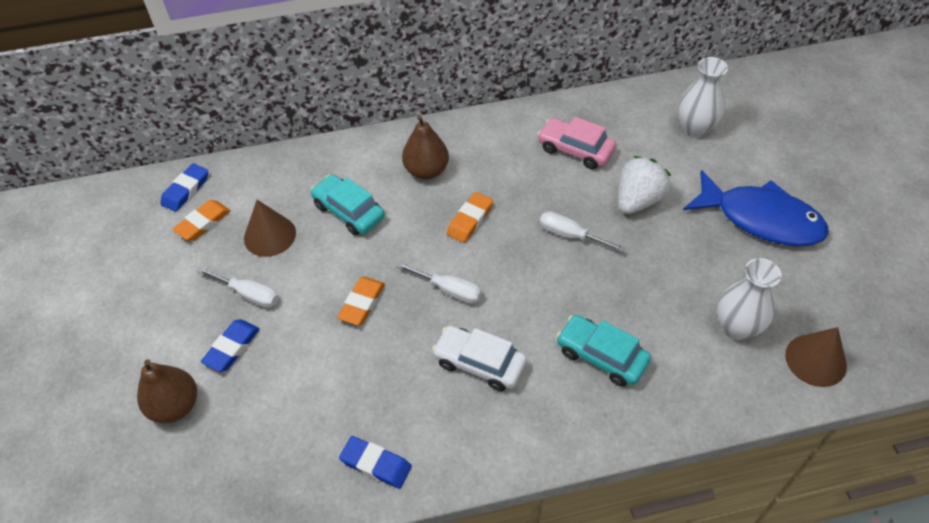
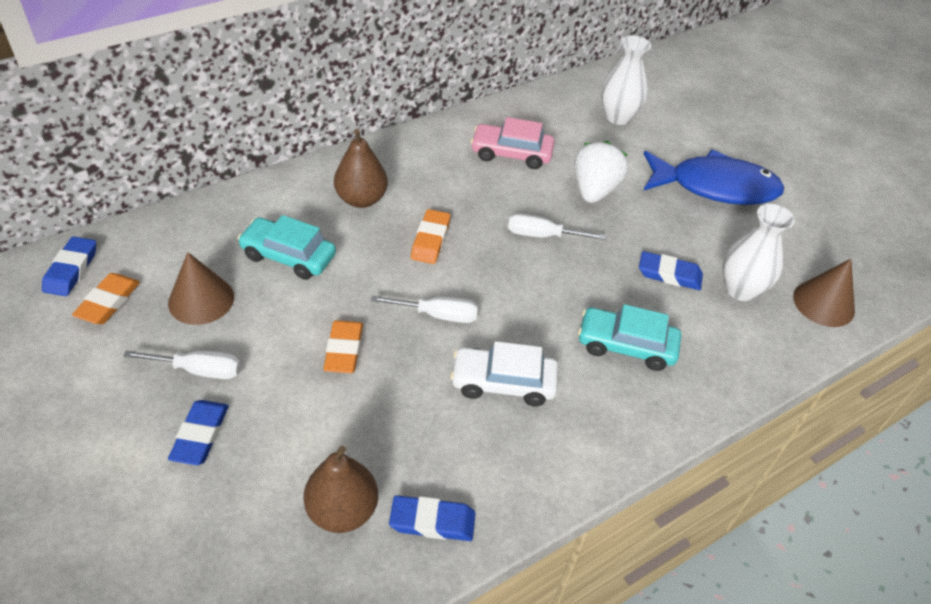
camera: 25 degrees left, 5 degrees down
brown pear [137,360,197,423] -> brown pear moved to [303,446,378,533]
none -> blue eraser [639,251,703,290]

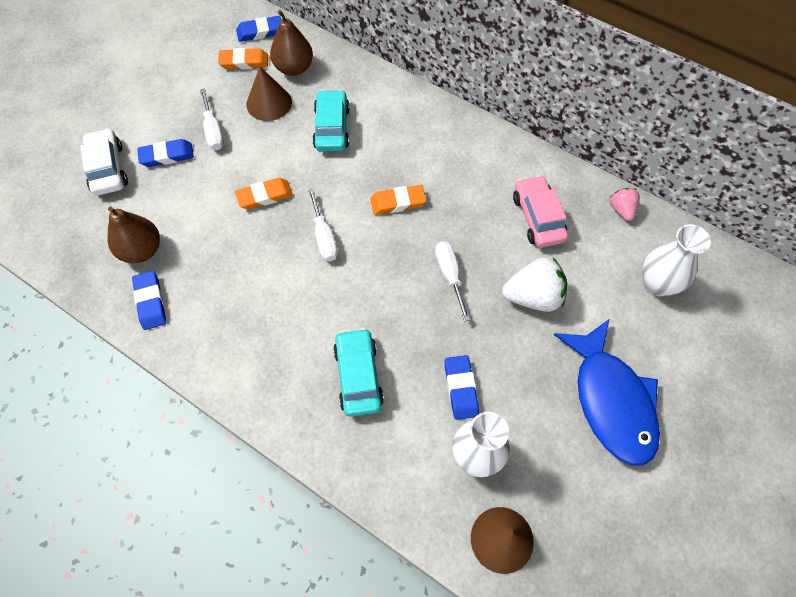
camera: 70 degrees right, 15 degrees up
brown pear [334,129,388,208] -> brown pear moved to [270,10,313,76]
white car [450,341,558,406] -> white car moved to [80,128,128,196]
none -> pink strawberry [610,188,640,221]

